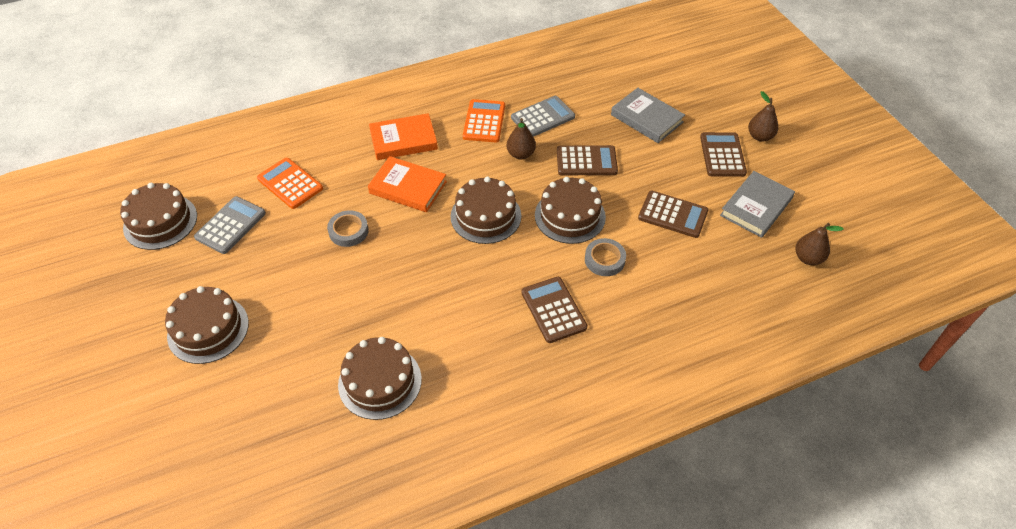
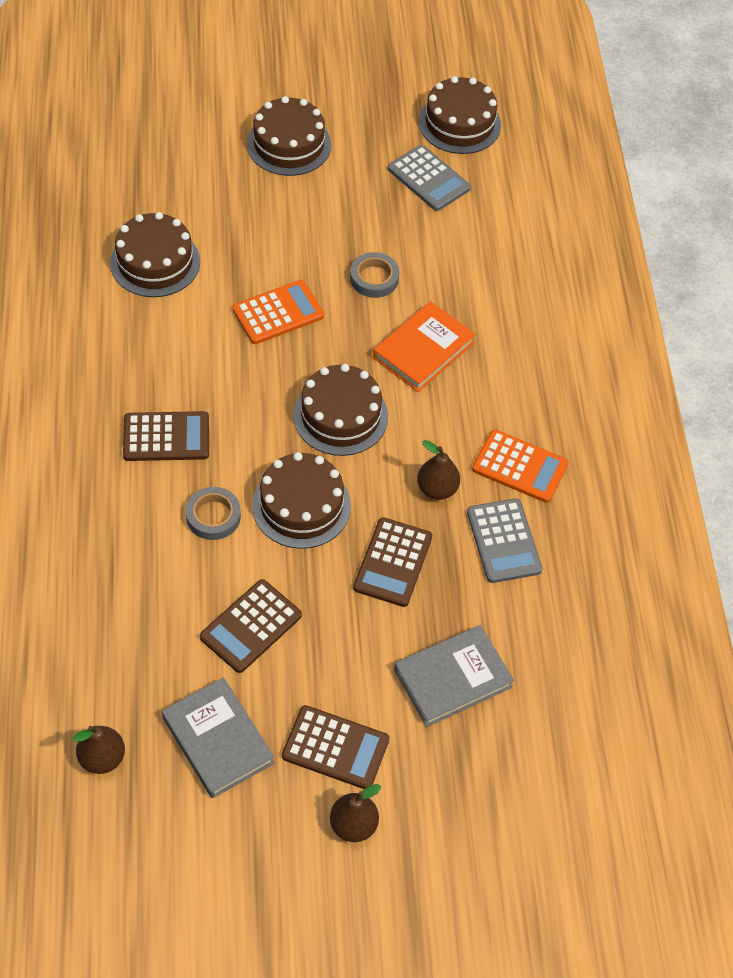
camera: 105 degrees right, 5 degrees up
orange calculator [257,158,323,209] -> orange calculator moved to [232,280,324,344]
orange book [369,113,438,160] -> none

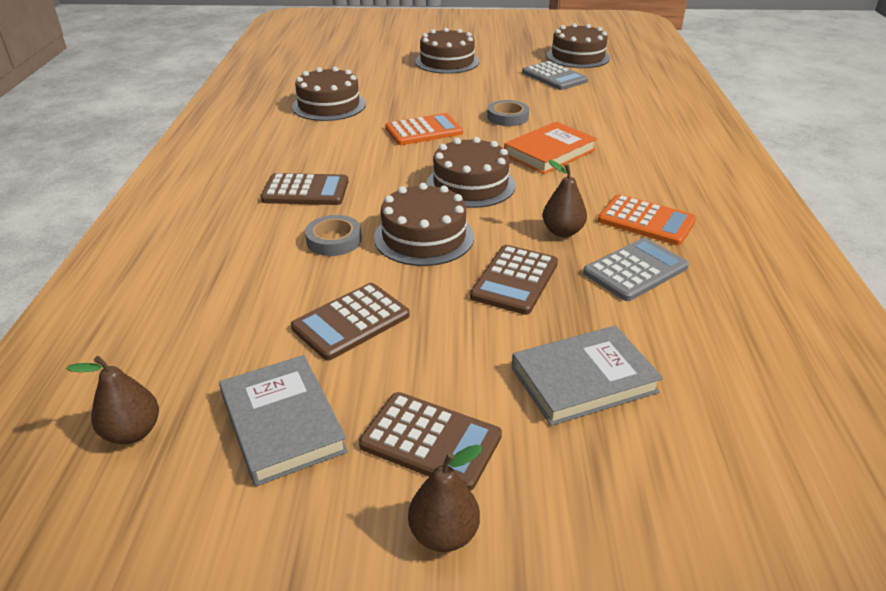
camera: 10 degrees right, 20 degrees down
grey calculator [467,498,543,583] -> grey calculator turned 120 degrees counterclockwise [583,238,689,301]

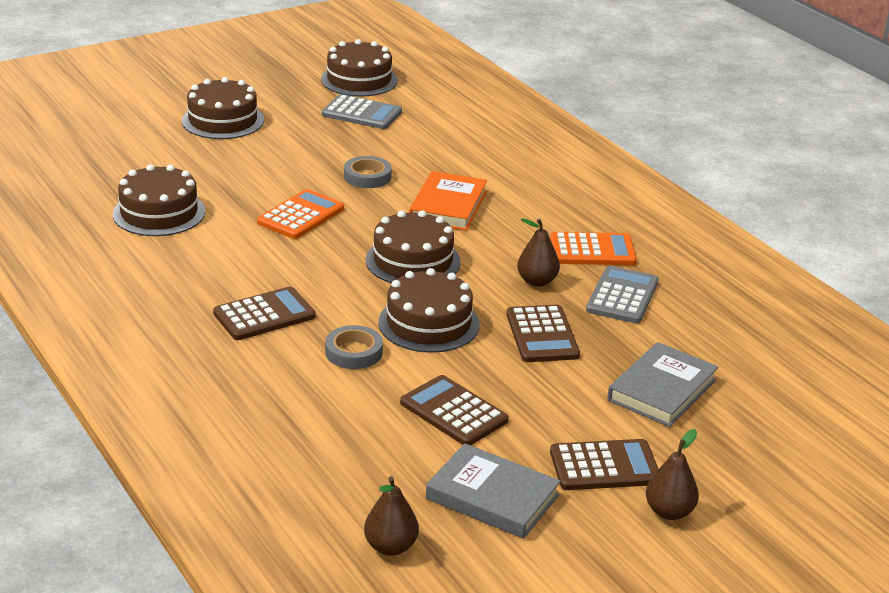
camera: 35 degrees left, 5 degrees down
brown calculator [291,283,410,360] -> brown calculator turned 120 degrees clockwise [400,375,509,445]

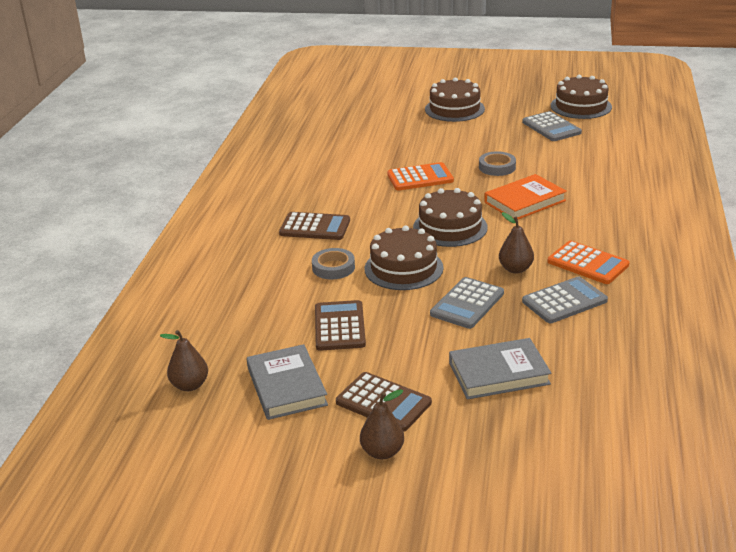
camera: 45 degrees right, 0 degrees up
brown cake [113,164,205,236] -> none
brown calculator [506,305,580,362] -> grey calculator [430,277,504,329]

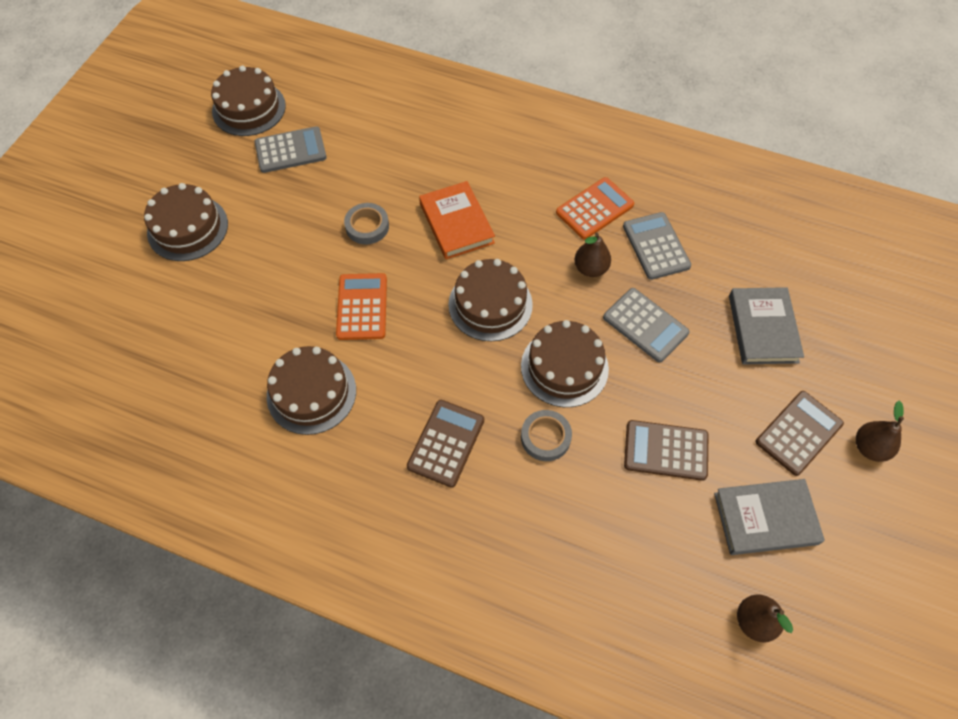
camera: 80 degrees left, 30 degrees up
none -> brown cake [267,346,356,435]

